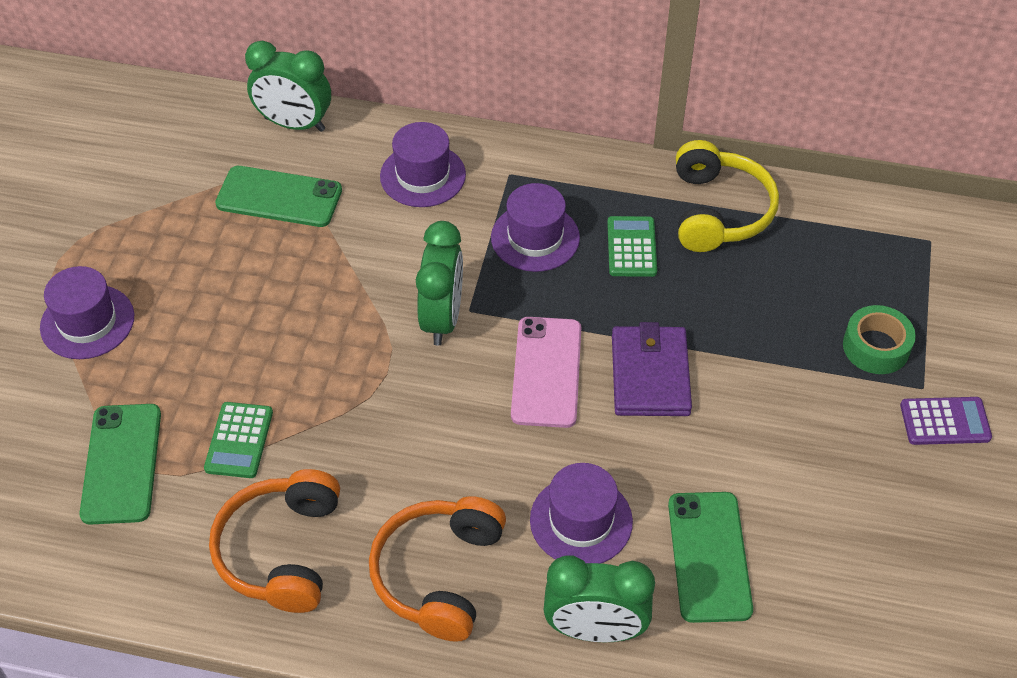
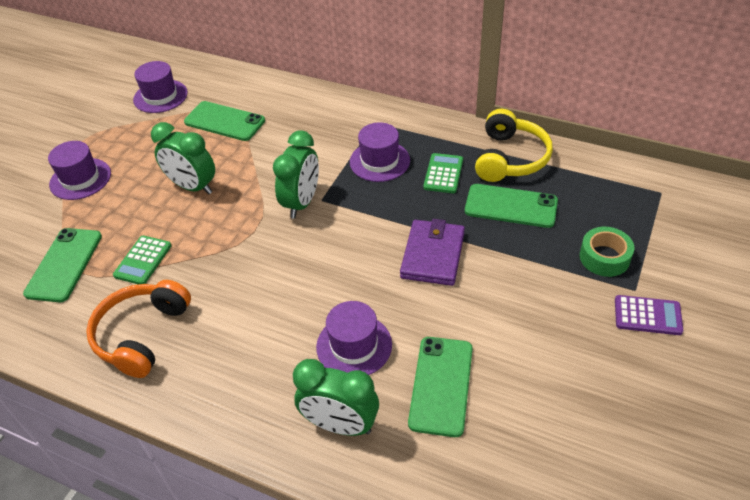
camera: 15 degrees right, 5 degrees down
green clock [245,41,331,132] -> green clock moved to [151,122,215,194]
orange headphones [369,496,506,642] -> none
purple hat [380,122,466,207] -> purple hat moved to [133,61,188,113]
pink phone [511,317,581,428] -> none
none -> green phone [465,184,558,228]

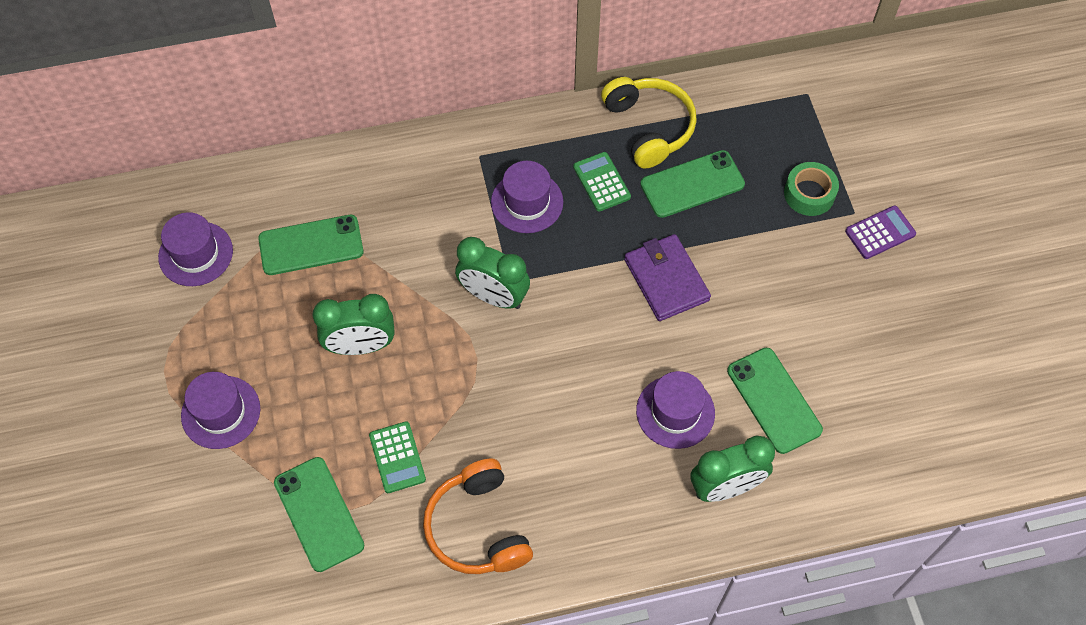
camera: 40 degrees left, 15 degrees up
green clock [273,130,319,218] -> green clock turned 135 degrees clockwise [455,237,530,309]

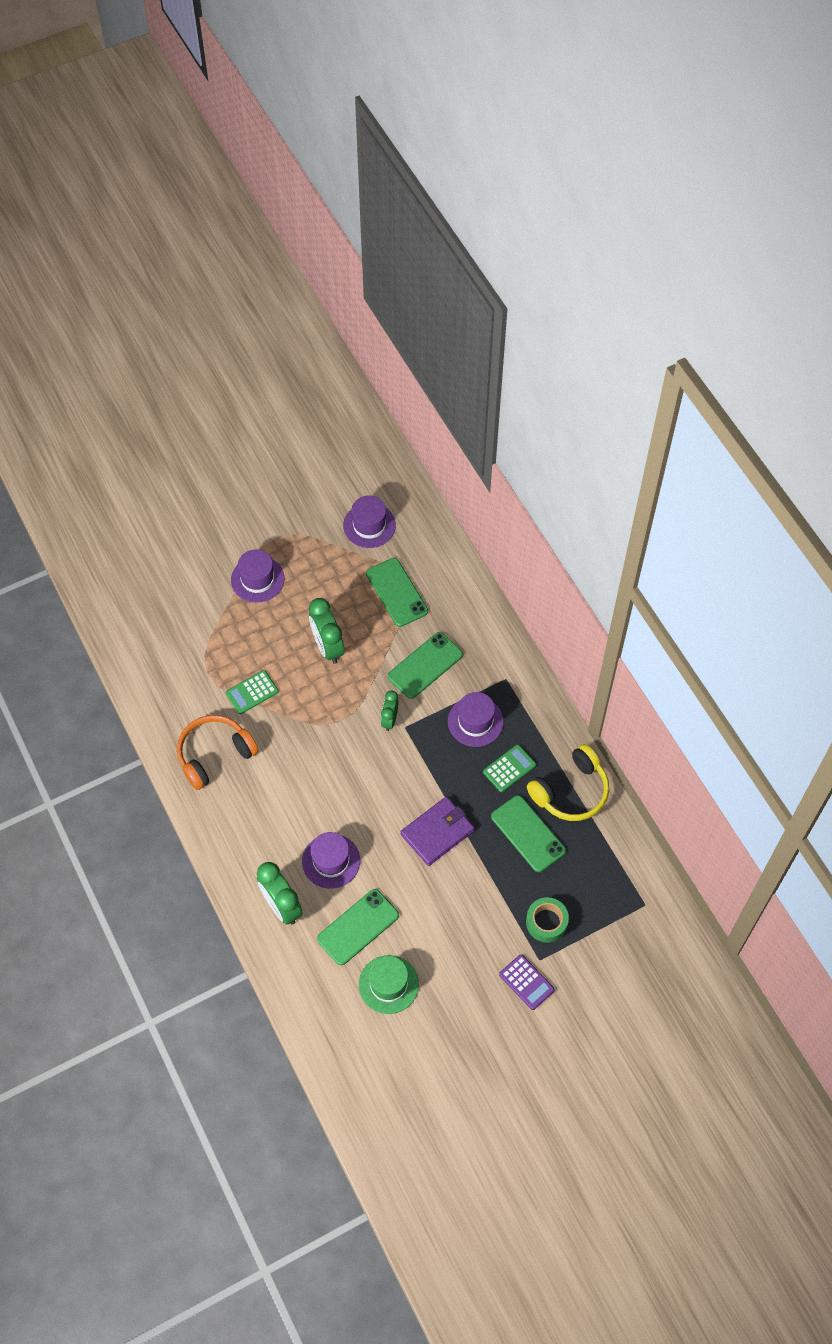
camera: 75 degrees right, 0 degrees up
green phone [274,457,364,572] -> green phone moved to [388,632,463,699]
green clock [455,237,530,309] -> green clock [381,691,399,731], size x0.60
none -> green hat [359,955,419,1014]

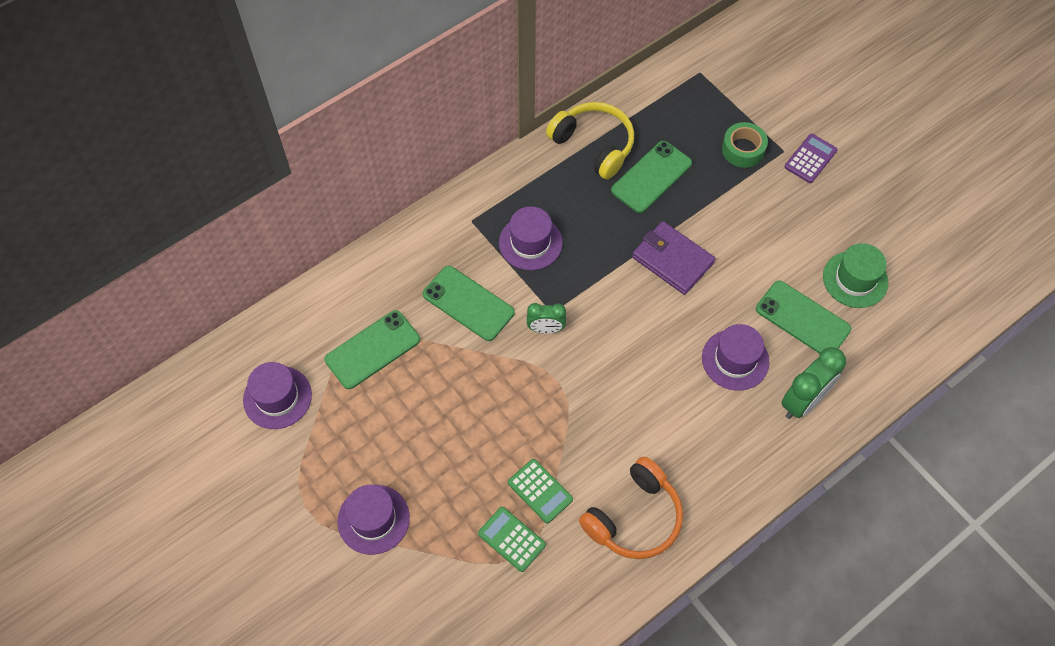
camera: 100 degrees left, 0 degrees up
orange headphones [177,715,259,790] -> orange headphones turned 90 degrees counterclockwise [579,457,683,559]
green clock [309,598,344,664] -> none
green calculator [483,744,536,792] -> green calculator moved to [478,507,546,572]

